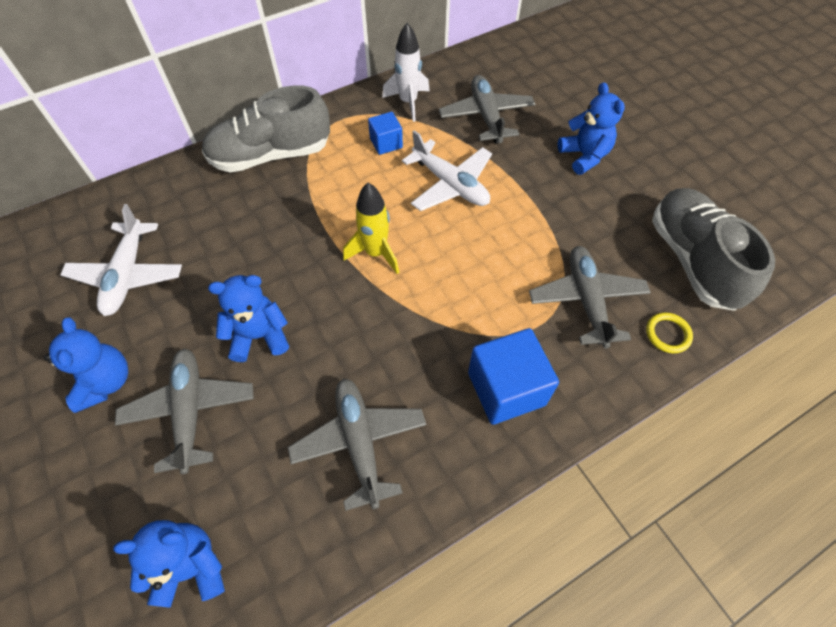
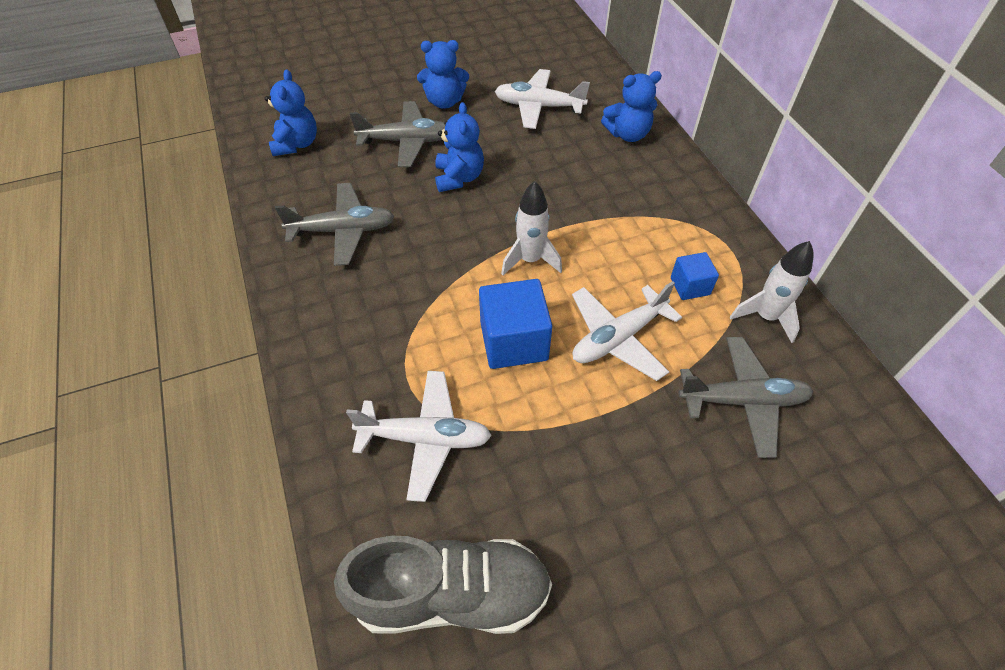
camera: 100 degrees right, 5 degrees down
grey shoe [202,85,330,173] -> none
yellow rocket [343,183,399,274] -> white rocket [501,181,562,275]
blue cube [468,328,559,425] -> blue cube moved to [479,279,552,369]
grey plane [529,246,651,349] -> white plane [346,371,492,502]
blue teddy bear [558,82,625,175] -> blue teddy bear moved to [601,71,662,142]
yellow ring [646,312,693,354] -> none

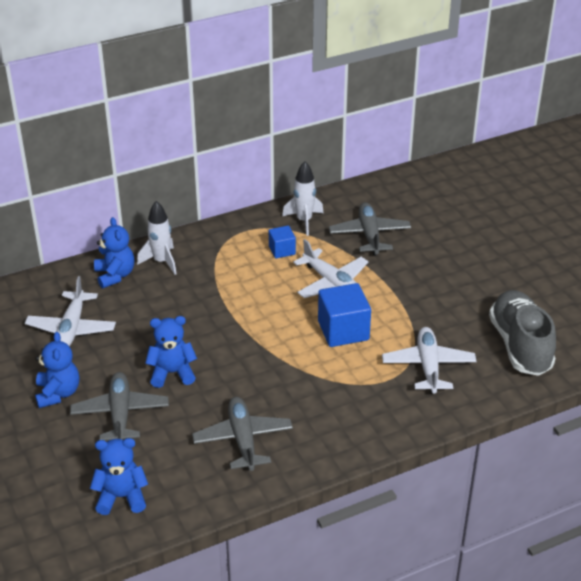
camera: 95 degrees left, 15 degrees down
white rocket [501,181,562,275] -> white rocket moved to [137,201,177,275]

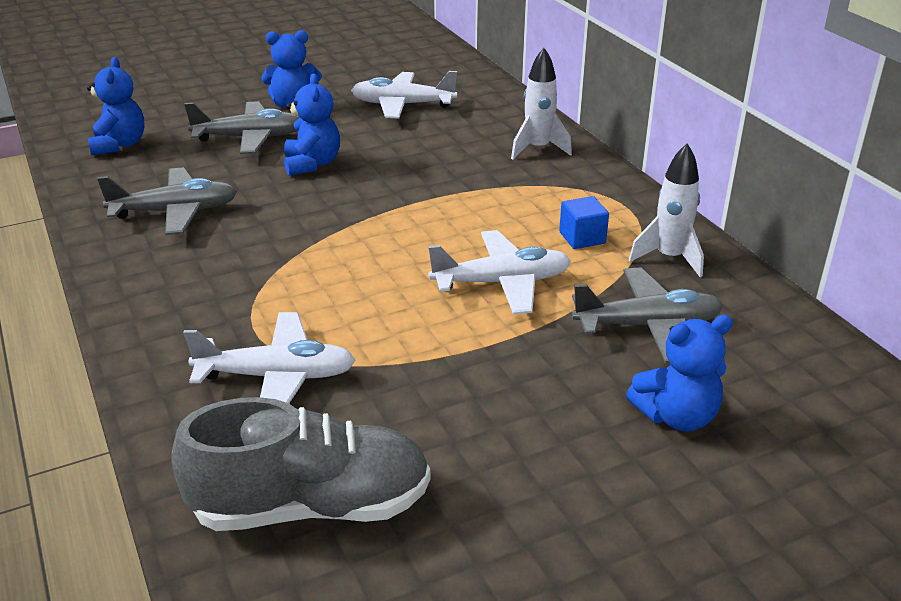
camera: 90 degrees right, 5 degrees down
blue teddy bear [94,217,134,288] -> blue teddy bear moved to [626,315,733,432]
white plane [293,239,369,298] -> white plane turned 150 degrees counterclockwise [428,230,571,315]
blue cube [318,283,371,347] -> none

